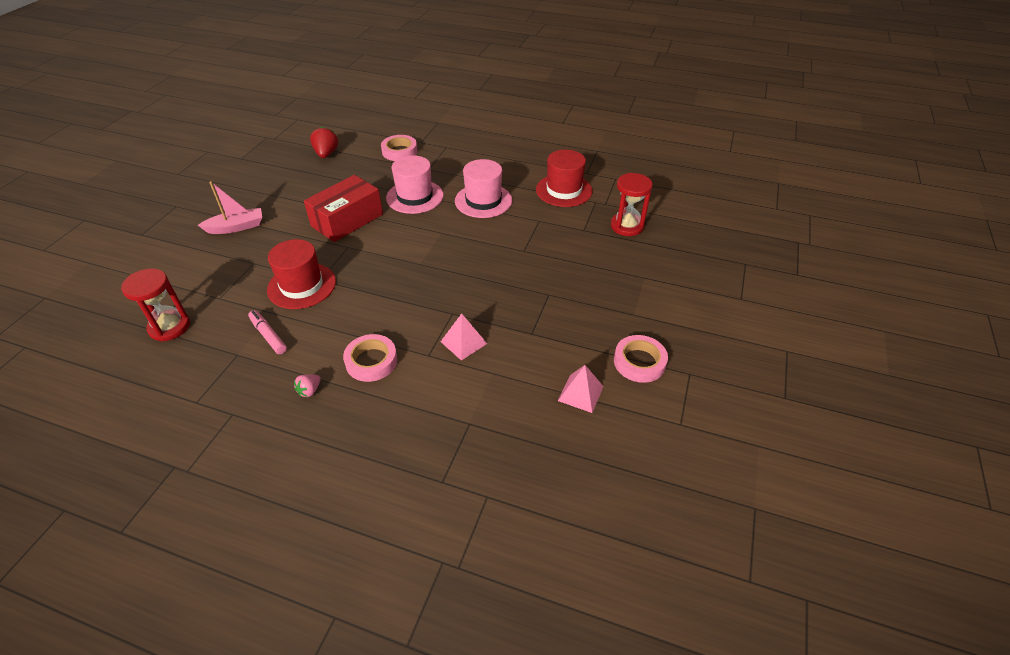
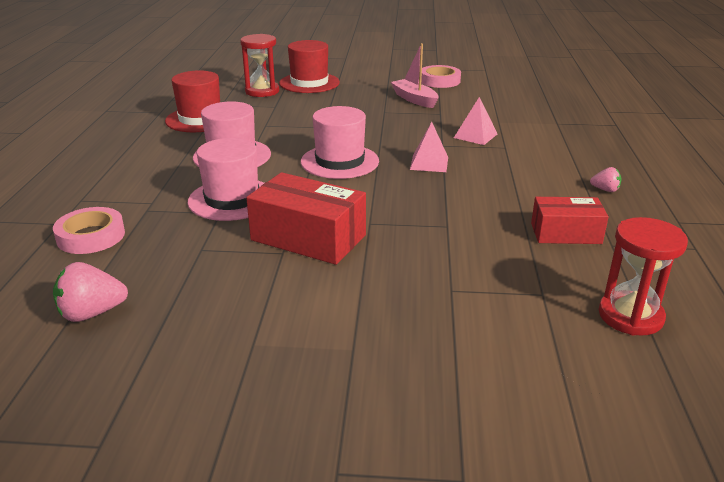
camera: 105 degrees left, 15 degrees down
pink boat [198,181,262,234] -> pink boat moved to [391,43,439,108]
pink marker [248,310,287,354] -> red box [531,197,609,244]
red hat [267,239,336,309] -> red hat moved to [279,40,340,93]
red strawberry [310,127,338,158] -> pink strawberry [53,262,128,322]
pink tape [343,334,397,382] -> none
pink pyramid [558,365,604,413] -> pink pyramid moved to [410,122,448,172]
none -> pink hat [301,106,379,179]

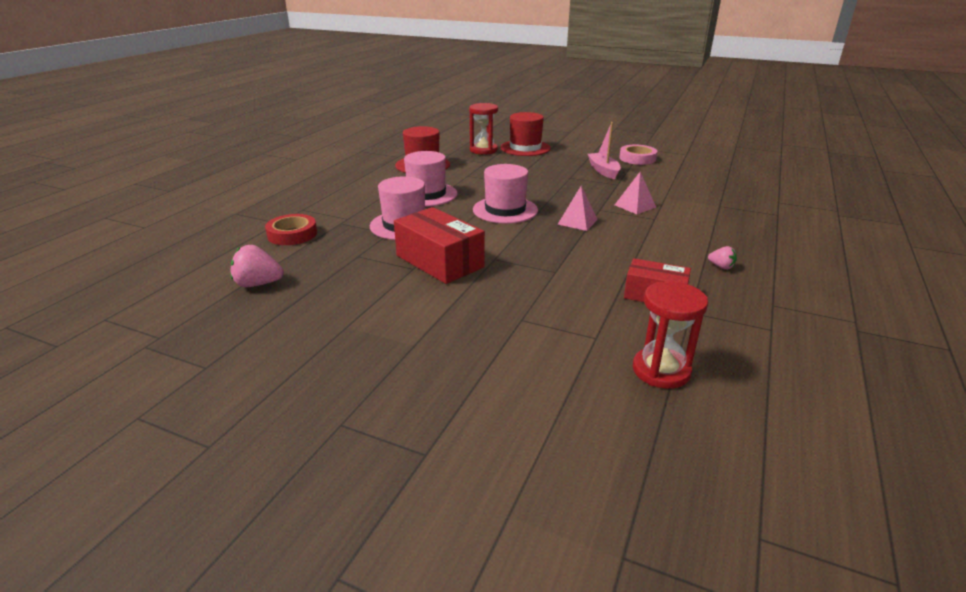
camera: 20 degrees right, 0 degrees up
pink tape [53,207,125,254] -> red tape [265,214,317,245]

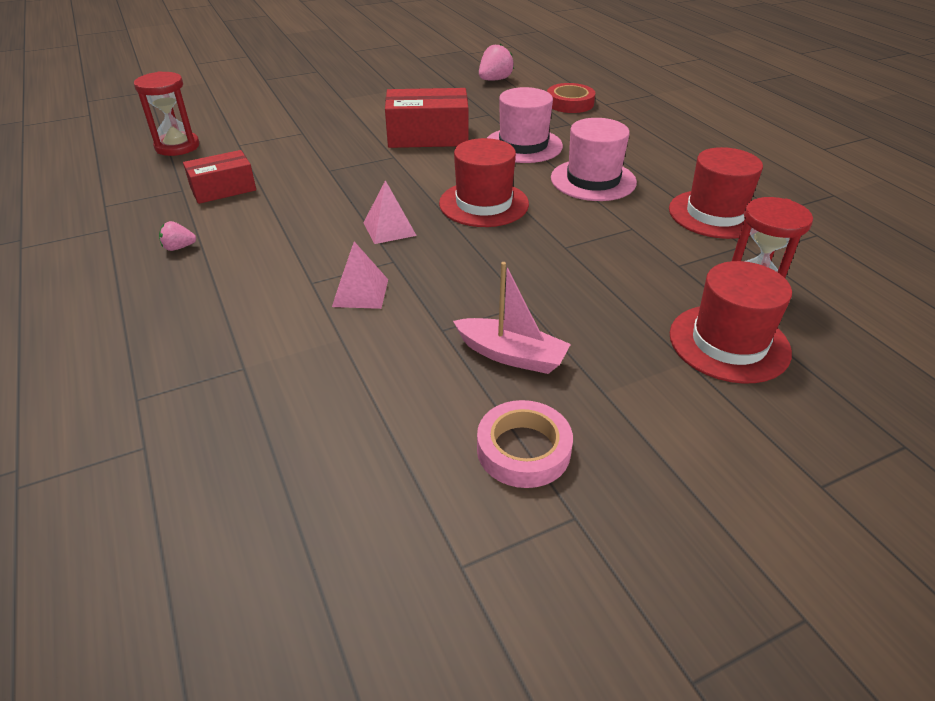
camera: 130 degrees right, 10 degrees up
pink hat [473,164,538,224] -> red hat [439,138,529,227]

